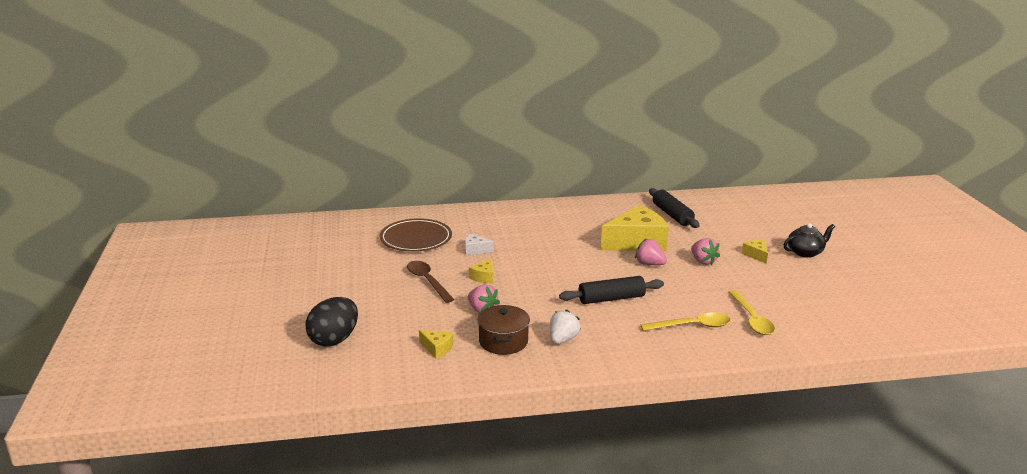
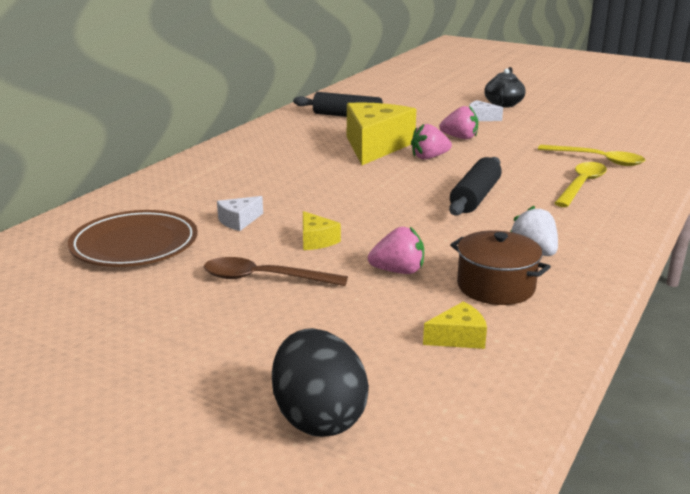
camera: 50 degrees left, 0 degrees up
yellow cheese [742,240,768,263] -> white cheese [469,100,503,121]

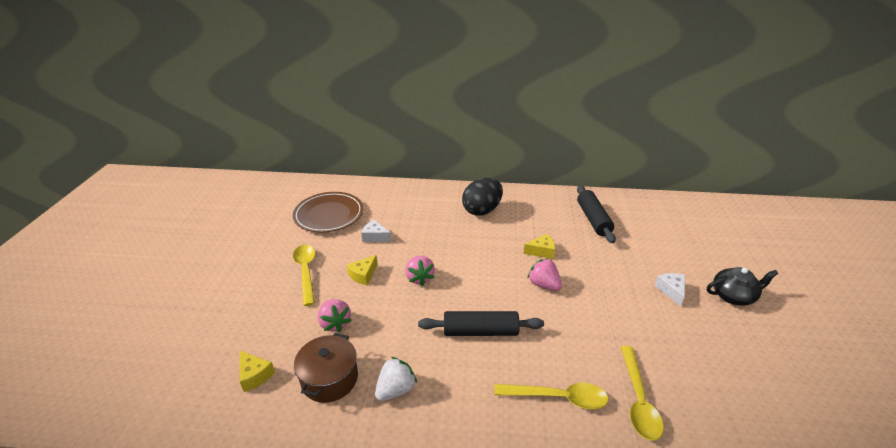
camera: 65 degrees right, 10 degrees up
brown spoon [204,257,348,286] -> yellow spoon [293,245,316,306]
black egg [272,328,369,437] -> black egg moved to [462,178,503,216]
yellow cheese [347,102,416,165] -> yellow cheese [523,234,555,259], size x0.43
pink strawberry [439,106,478,139] -> pink strawberry moved to [405,256,435,286]

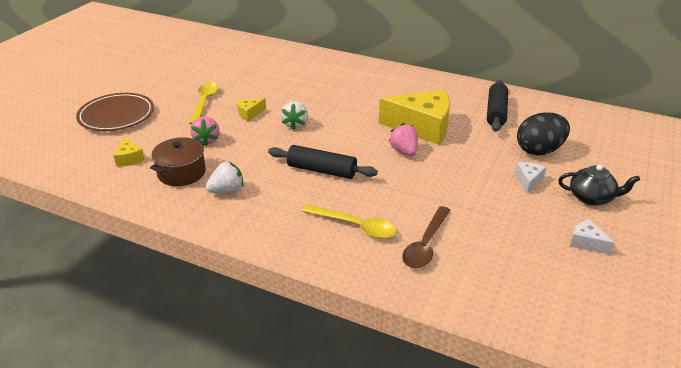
camera: 20 degrees right, 0 degrees up
brown plate [293,192,363,233] -> brown plate moved to [76,93,154,131]
white cheese [361,220,391,242] -> white cheese moved to [570,219,615,255]
pink strawberry [405,256,435,286] -> white strawberry [281,101,308,130]
black egg [462,178,503,216] -> black egg moved to [517,112,570,156]
yellow cheese [523,234,555,259] -> yellow cheese [379,90,450,145], size x2.30
yellow spoon [621,346,664,441] -> brown spoon [402,206,450,268]

